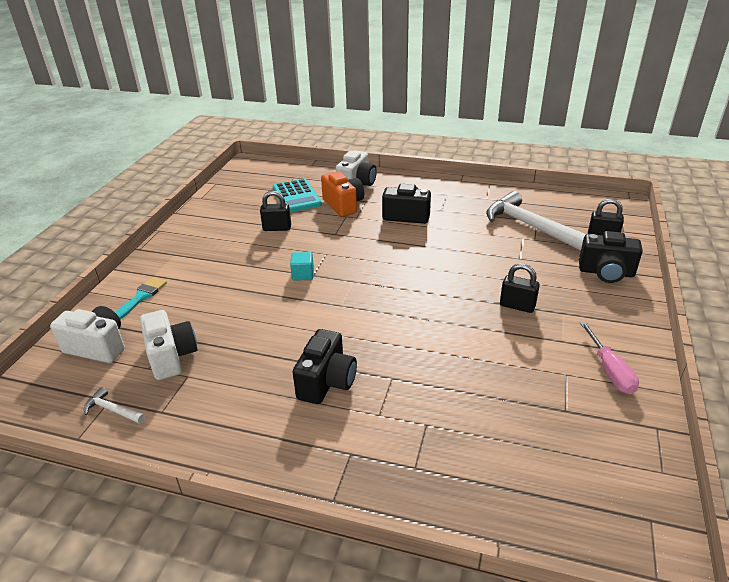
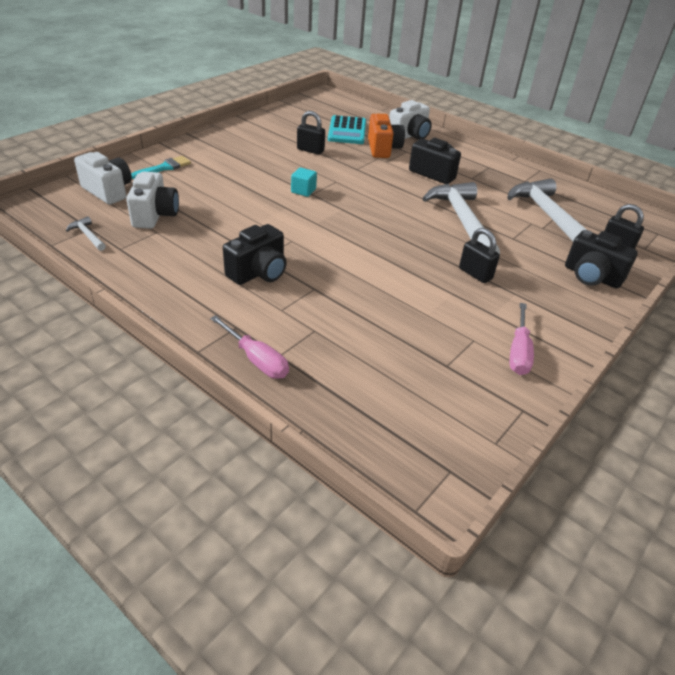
camera: 20 degrees right, 5 degrees up
none -> pink screwdriver [210,315,289,379]
none -> white hammer [422,182,500,254]

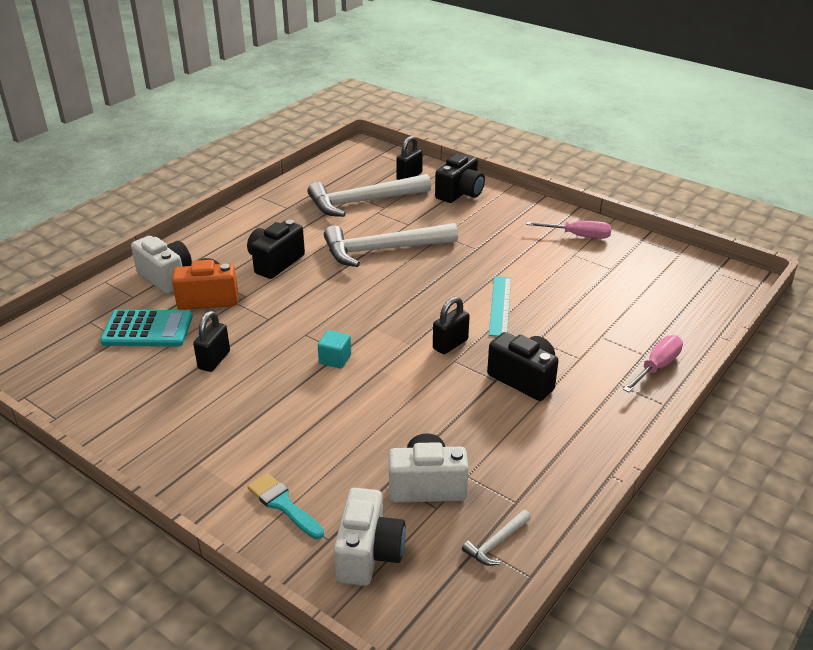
camera: 90 degrees left, 5 degrees down
white camera [74,152,132,205] -> white camera turned 150 degrees clockwise [334,488,406,586]
black padlock [459,228,500,283] -> black padlock moved to [433,297,470,354]
none -> turquoise ruler [489,276,511,337]

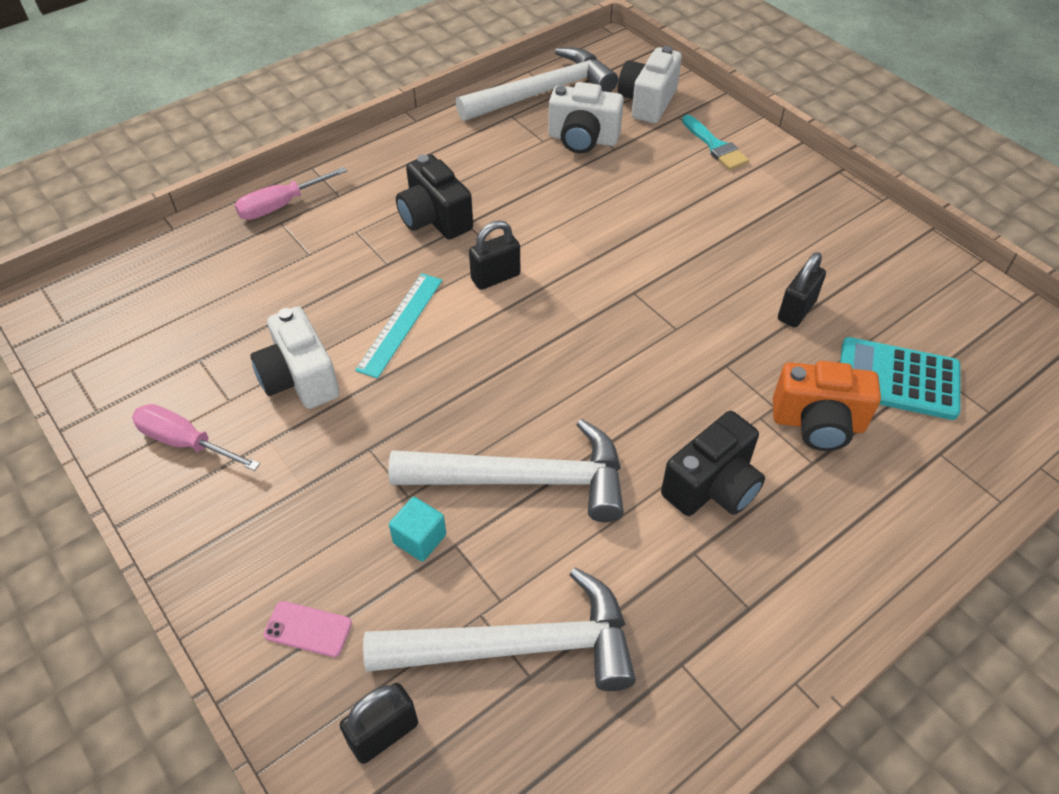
camera: 165 degrees left, 15 degrees up
white camera [131,236,192,294] -> white camera moved to [250,306,340,409]
turquoise cube [318,330,351,369] -> turquoise cube moved to [389,497,446,562]
black camera [435,153,485,203] -> pink phone [263,601,352,657]
white hammer [462,510,531,566] -> white hammer [456,47,618,121], size x2.43

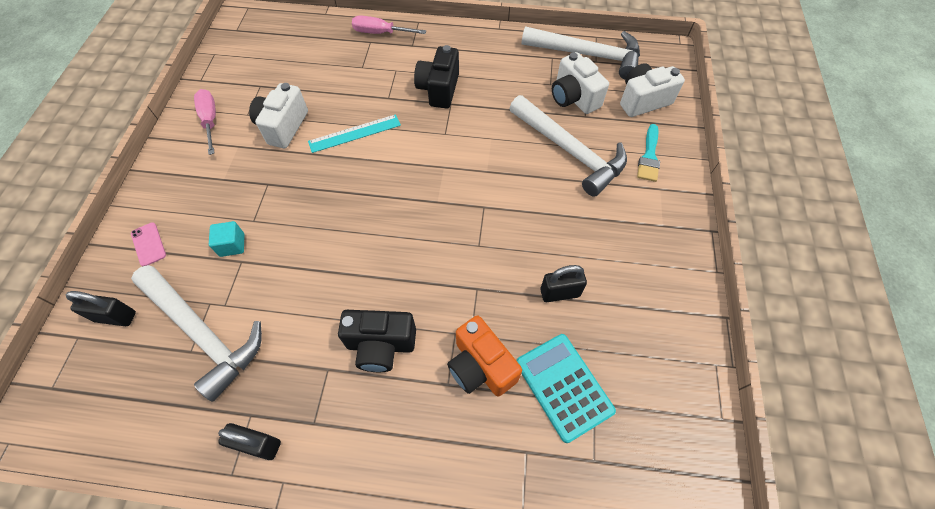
camera: 45 degrees right, 10 degrees up
white hammer [388,419,624,522] -> white hammer moved to [510,95,627,196]
black padlock [469,220,520,290] -> black padlock moved to [218,423,281,460]

